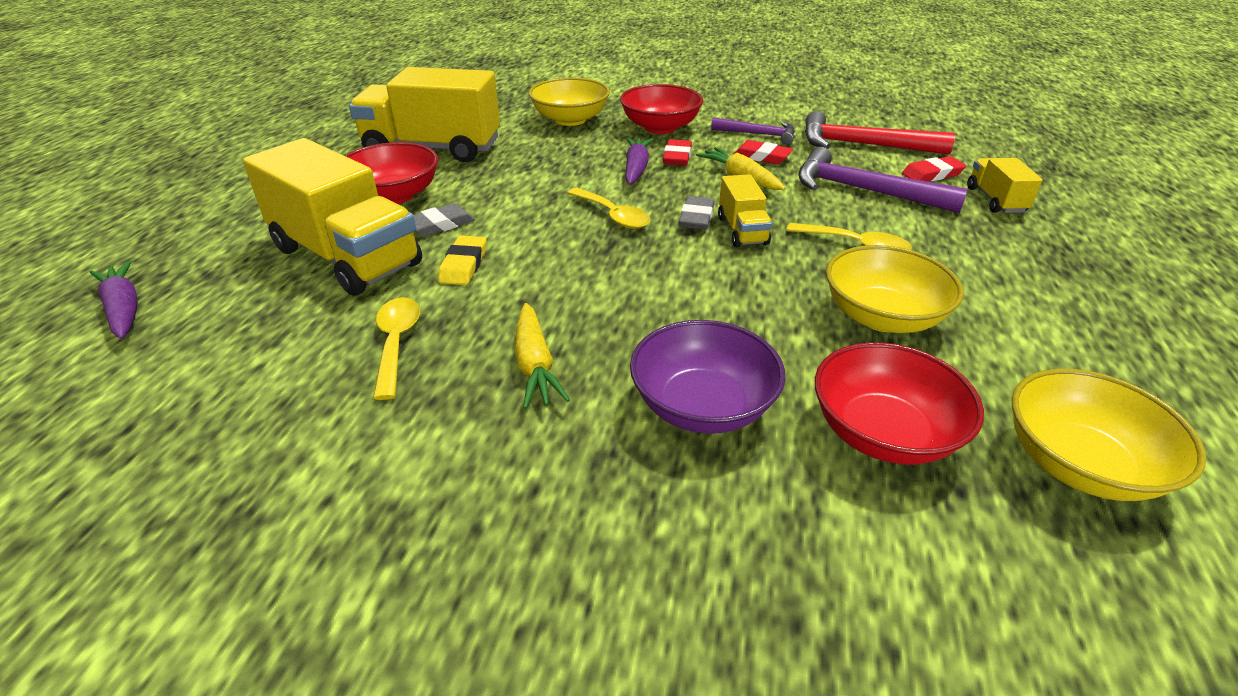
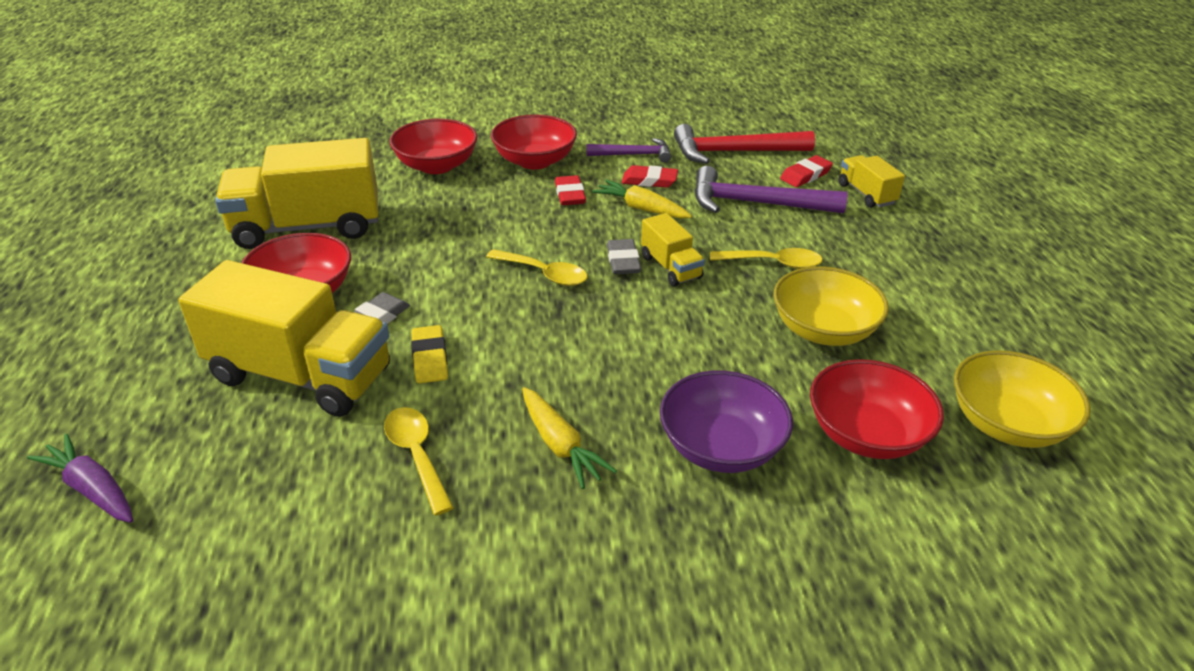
camera: 20 degrees left, 0 degrees up
yellow bowl [529,77,610,126] -> red bowl [389,119,477,174]
purple carrot [625,137,653,185] -> none

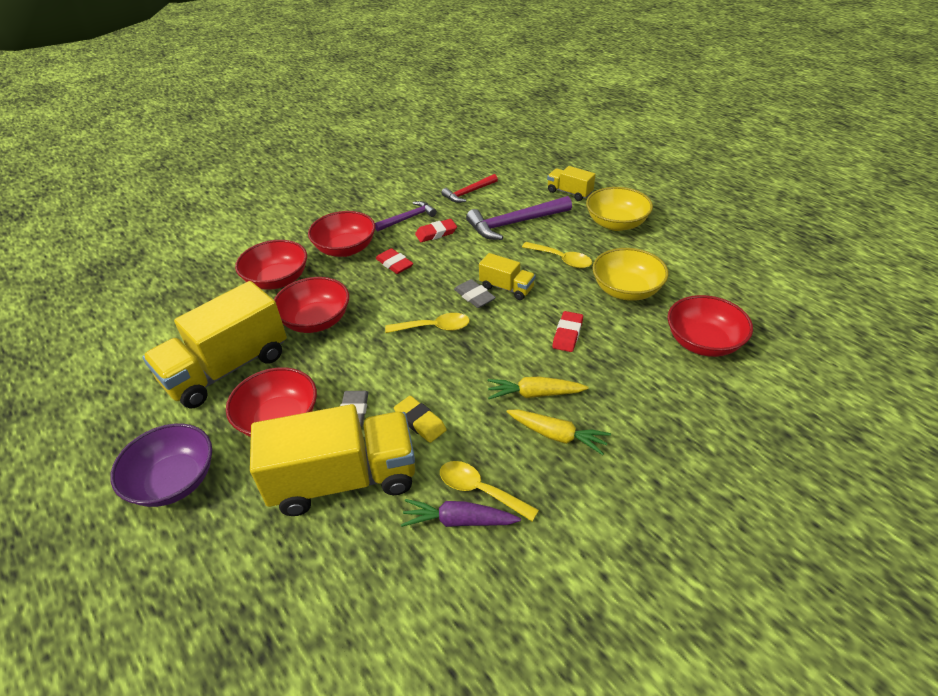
camera: 30 degrees left, 5 degrees up
purple carrot [27,434,133,523] -> purple carrot moved to [401,499,521,527]
yellow carrot [592,180,692,219] -> yellow carrot moved to [488,377,588,399]
purple bowl [660,371,793,473] -> purple bowl moved to [110,423,212,507]
red hammer [674,124,815,164] -> red hammer [441,174,498,203], size x0.61
yellow spoon [710,248,823,269] -> yellow spoon turned 60 degrees clockwise [522,242,592,268]
red eraser [780,155,833,187] -> red eraser moved to [552,311,583,352]
yellow bowl [954,350,1091,448] -> yellow bowl moved to [586,187,653,231]
none -> red bowl [274,277,349,333]

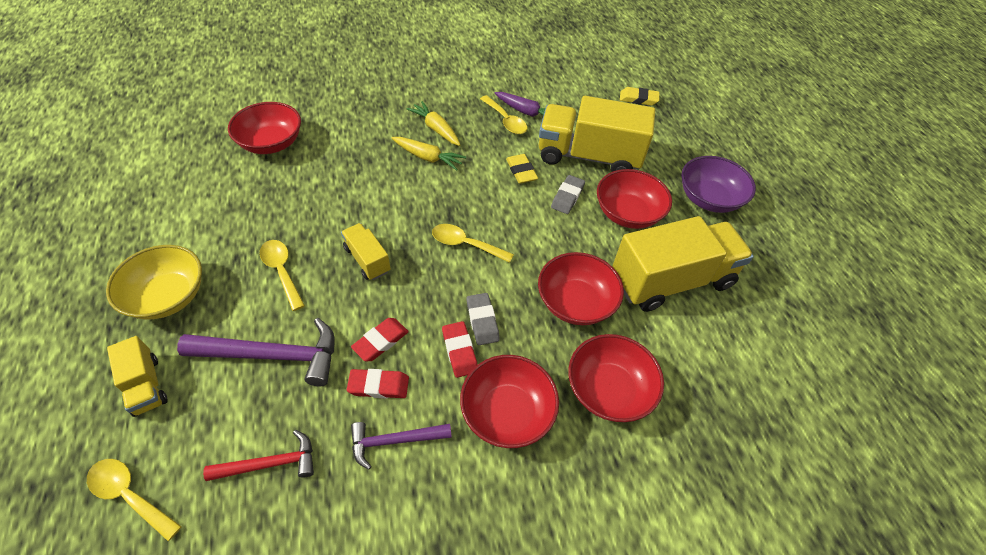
camera: 160 degrees left, 10 degrees up
grey eraser [454,279,496,308] -> grey eraser moved to [466,293,499,345]
red eraser [552,311,583,352] -> red eraser moved to [351,318,409,361]
yellow bowl [592,248,669,301] -> none
none -> yellow spoon [87,459,182,541]
none -> yellow eraser [620,87,660,106]

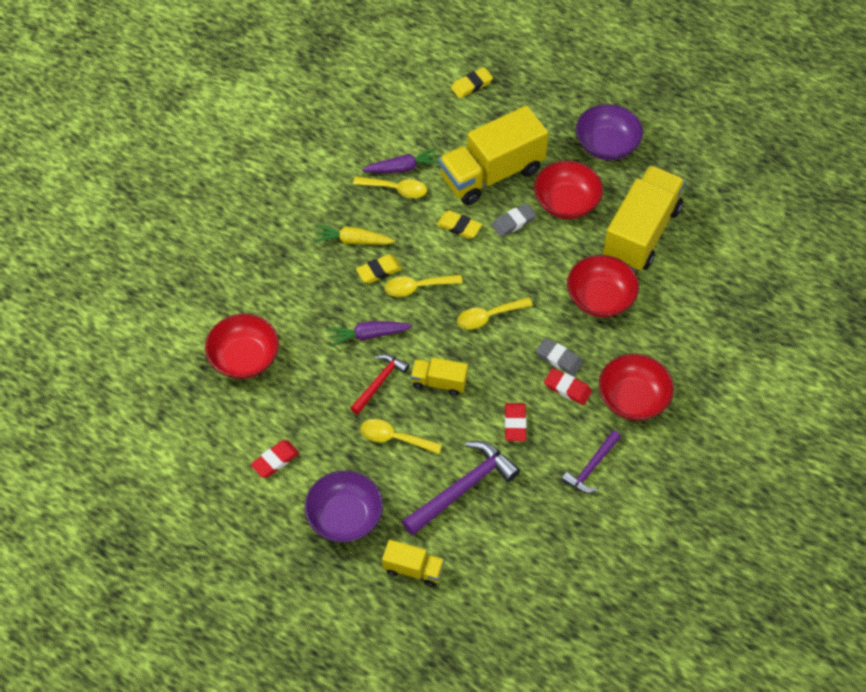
camera: 40 degrees left, 5 degrees up
yellow spoon [87,459,182,541] -> yellow spoon moved to [385,275,463,297]
yellow bowl [106,245,202,320] -> purple bowl [305,470,383,542]
red hammer [203,430,314,481] -> red hammer moved to [350,354,409,414]
red eraser [347,369,409,399] -> red eraser moved to [251,440,299,478]
yellow carrot [392,137,466,171] -> yellow eraser [356,254,402,284]
grey eraser [551,175,585,214] -> grey eraser turned 75 degrees clockwise [492,203,537,237]
red bowl [568,334,664,422] -> none
none -> purple carrot [328,321,413,347]

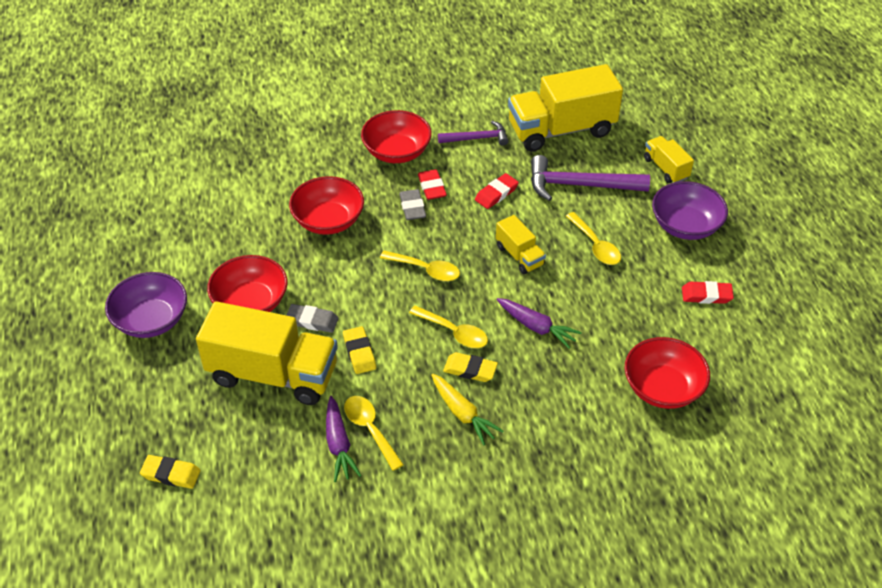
camera: 135 degrees left, 10 degrees down
red hammer [350,354,409,414] -> none
purple carrot [362,148,439,173] -> purple carrot turned 135 degrees counterclockwise [326,396,361,482]
yellow truck [603,165,686,272] -> yellow truck moved to [508,64,623,152]

